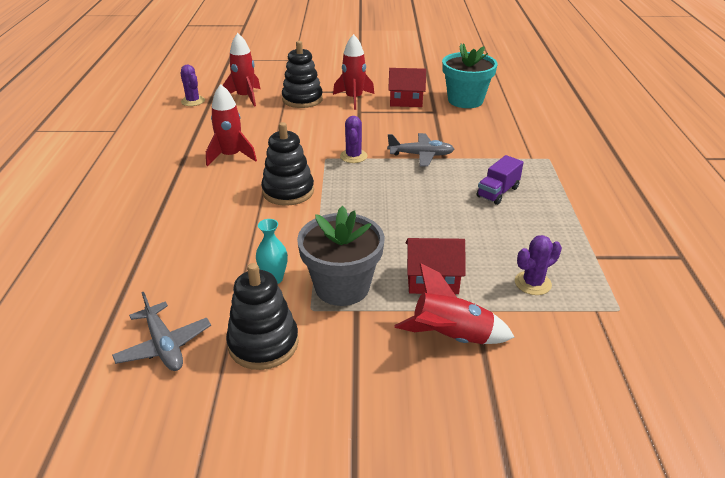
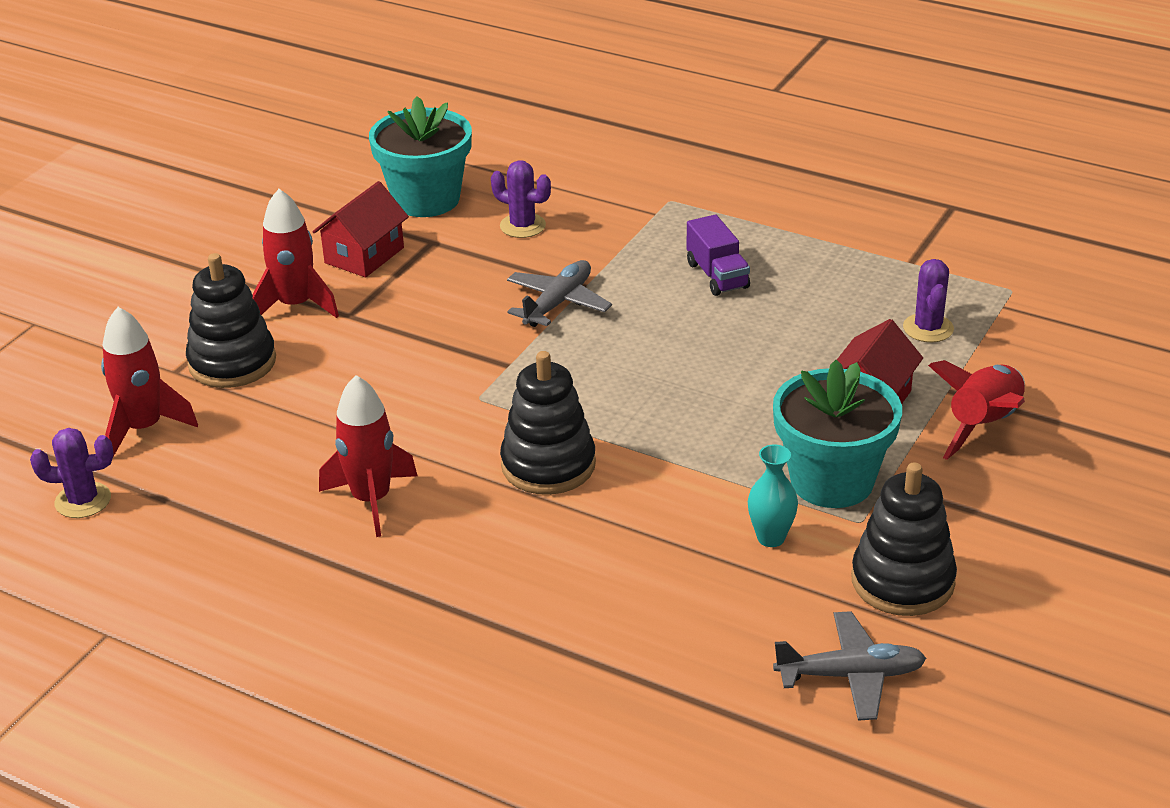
camera: 60 degrees left, 0 degrees up
grey flower pot [297,206,385,306] -> turquoise flower pot [773,360,902,508]
purple cactus [340,116,368,163] -> purple cactus moved to [491,160,551,238]

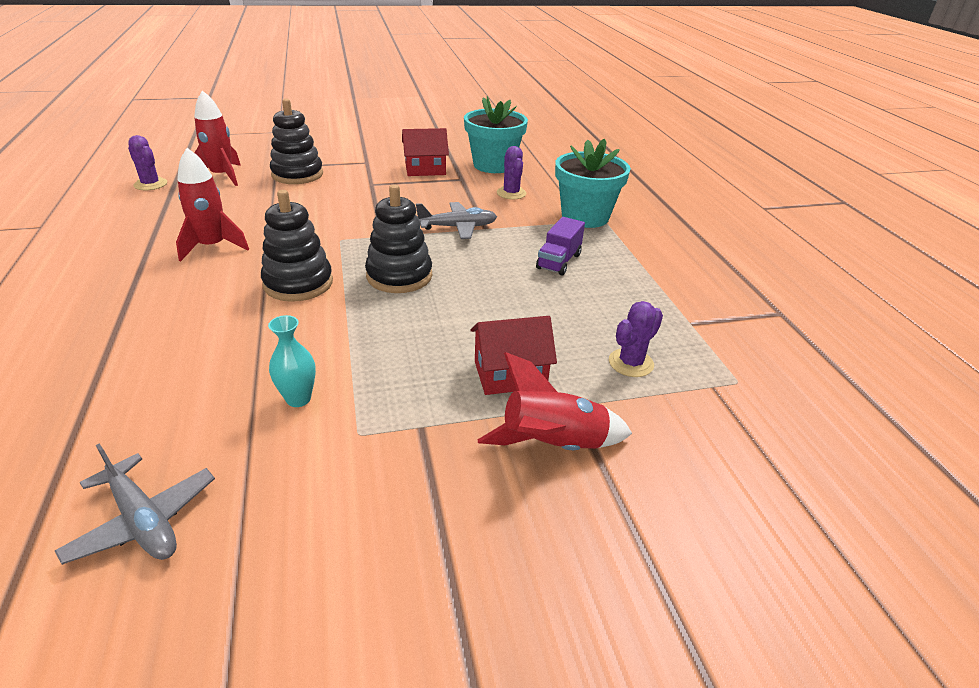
camera: 45 degrees right, 0 degrees up
red rocket [252,189,339,318] -> none
turquoise flower pot [773,360,902,508] -> turquoise flower pot moved to [555,138,631,228]
black stacking toy [851,462,957,616] -> black stacking toy moved to [365,184,432,293]

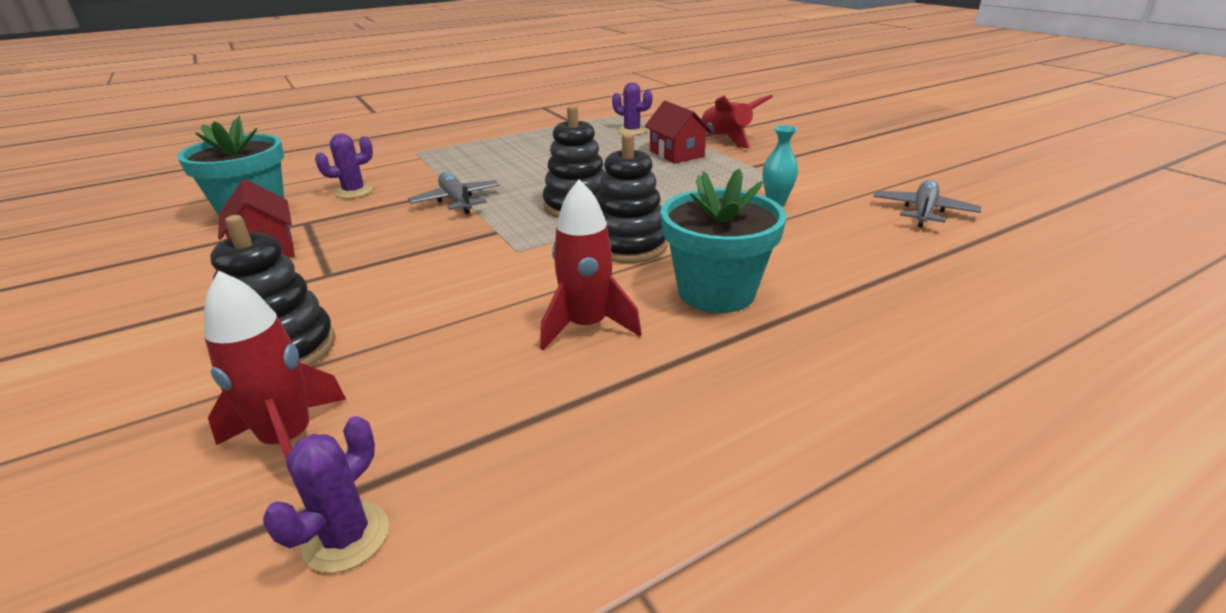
camera: 105 degrees left, 5 degrees down
purple truck [536,217,585,276] -> none
turquoise flower pot [555,138,631,228] -> turquoise flower pot moved to [660,169,786,313]

